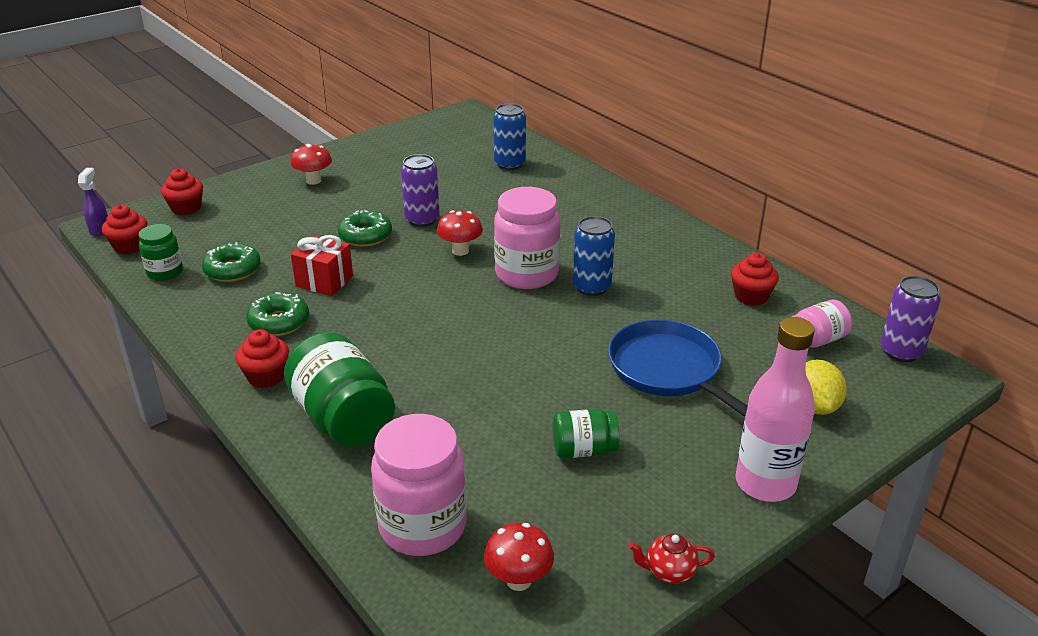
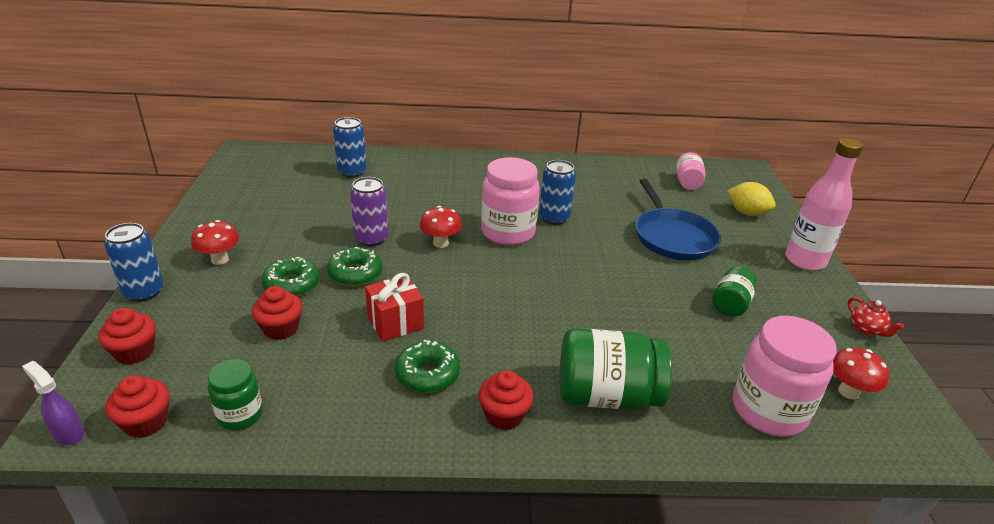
camera: 55 degrees left, 0 degrees up
green donut [202,243,261,282] -> green donut moved to [261,257,320,297]
blue pan [608,320,748,417] -> blue pan turned 105 degrees counterclockwise [636,179,721,260]
red teapot [629,534,715,584] -> red teapot turned 60 degrees counterclockwise [848,297,904,337]
red cupcake [731,253,779,306] -> red cupcake moved to [252,286,302,340]
purple can [880,276,941,362] -> none
none -> blue can [104,223,164,302]

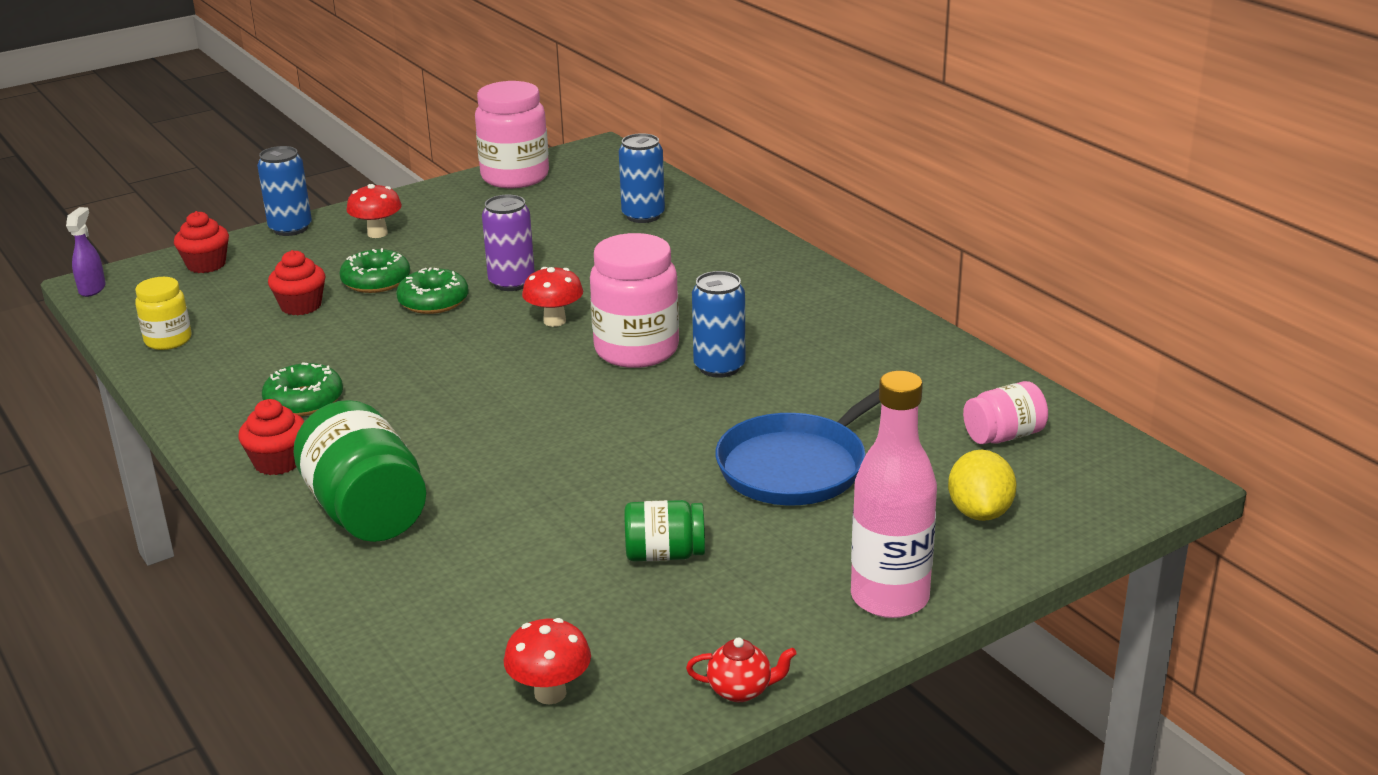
camera: 60 degrees right, 5 degrees down
red cupcake [106,375,170,438] -> none
green jar [208,359,263,430] -> yellow jar [135,277,192,350]
red gift [365,273,424,341] -> none
pink jar [733,316,837,437] -> pink jar moved to [475,81,549,188]
red teapot [848,297,904,337] -> red teapot turned 120 degrees counterclockwise [686,637,797,702]

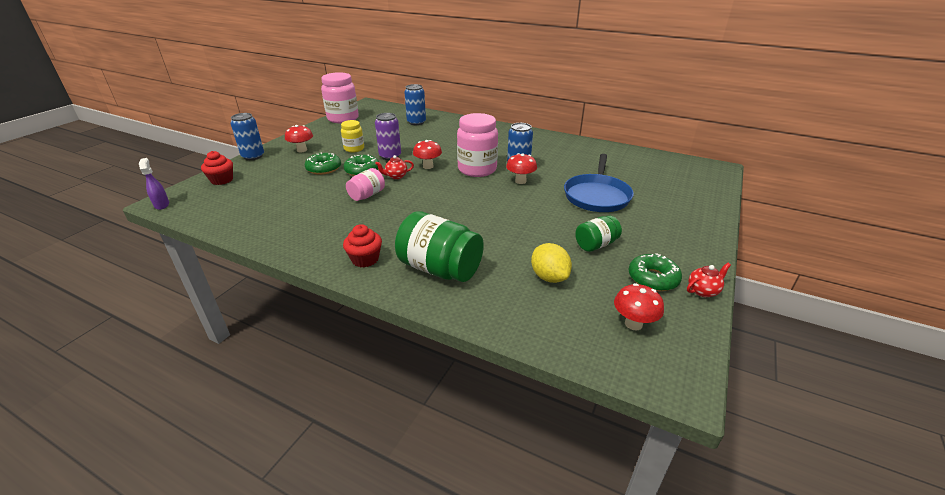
camera: 30 degrees left, 5 degrees up
yellow jar [135,277,192,350] -> yellow jar moved to [341,120,364,153]
green donut [262,362,343,416] -> green donut moved to [628,253,682,291]
red cupcake [268,250,325,315] -> none
pink bottle [851,371,937,618] -> none
yellow lemon [948,450,1017,521] -> yellow lemon moved to [531,243,572,283]
pink jar [963,381,1048,444] -> pink jar moved to [346,168,385,201]
none -> red teapot [375,155,414,179]
none -> red mushroom [506,153,537,184]

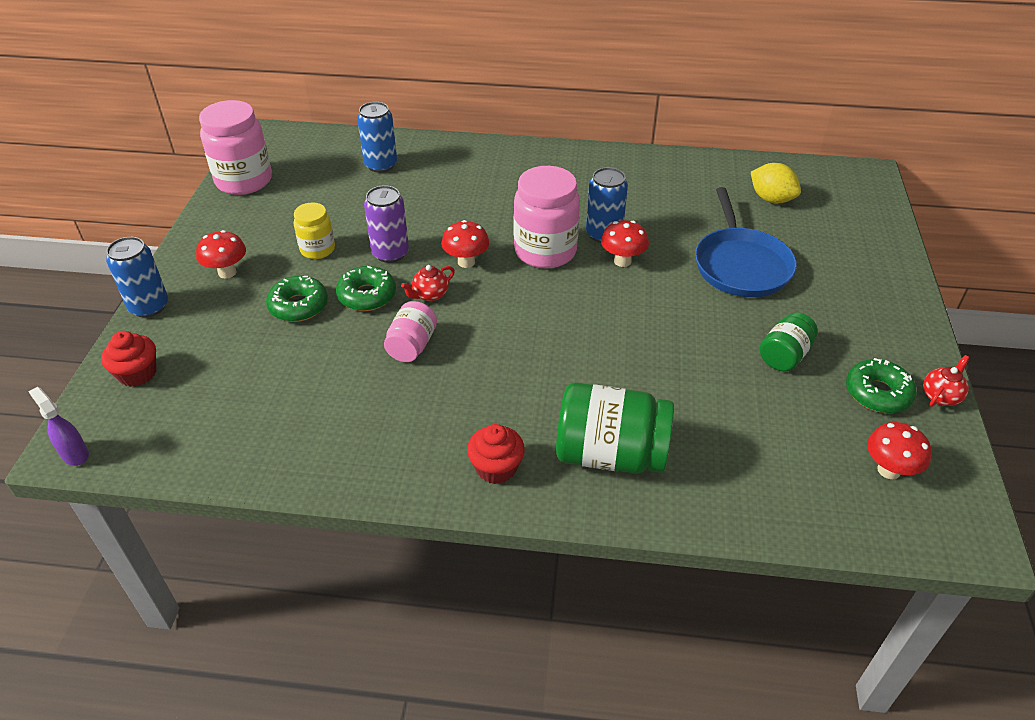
camera: 20 degrees left, 10 degrees up
yellow lemon [531,243,572,283] -> yellow lemon moved to [751,163,801,203]

